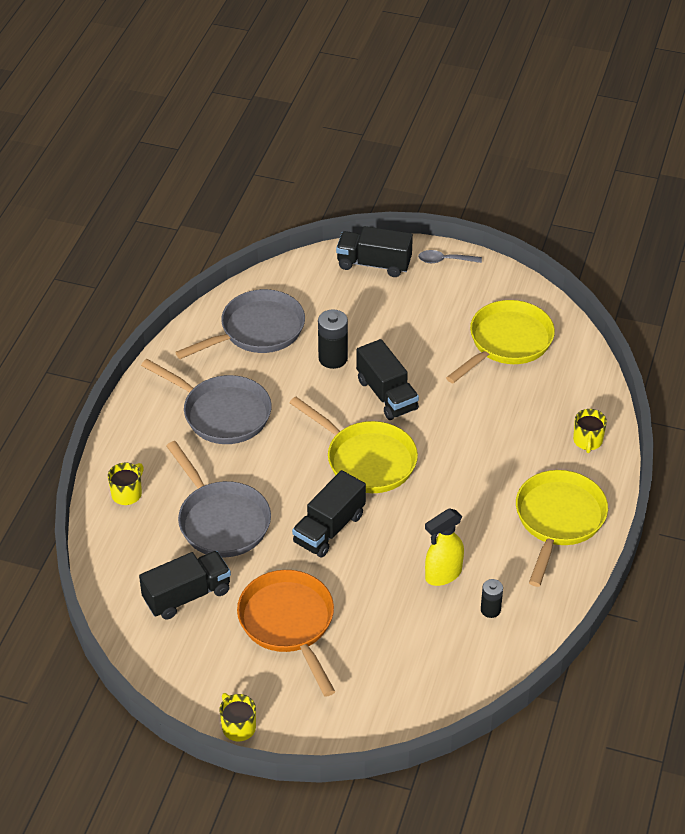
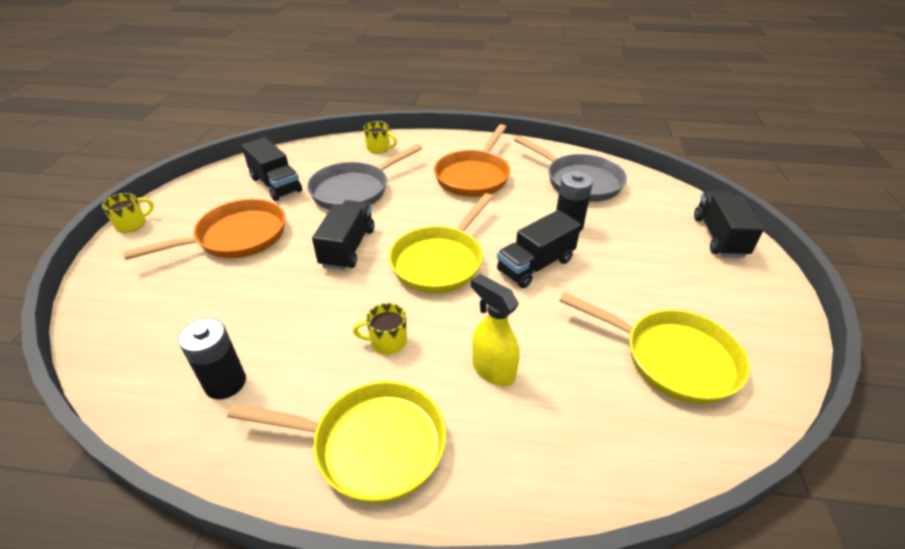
camera: 80 degrees right, 5 degrees down
grey pan [141,359,272,444] -> orange pan [434,124,510,197]
black truck [292,470,366,558] -> black truck turned 75 degrees clockwise [312,200,374,270]
grey spoon [418,250,482,263] -> none
yellow spray bottle [425,508,464,586] -> yellow spray bottle moved to [471,274,519,386]
black battery [481,579,503,618] -> black battery [179,318,246,399], size x1.63
yellow mug [573,409,607,453] -> yellow mug moved to [353,303,407,355]

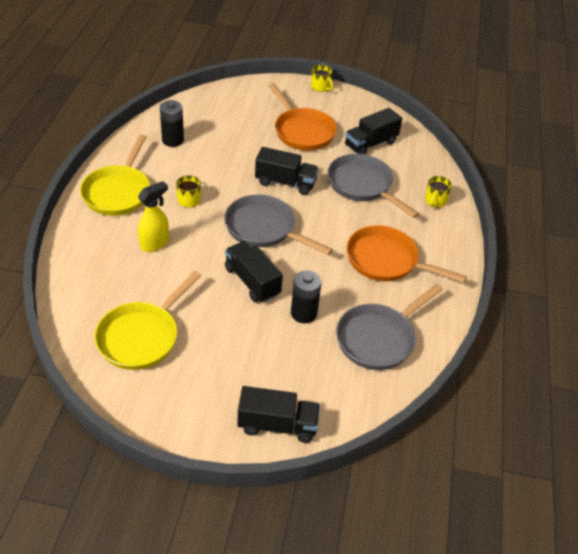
camera: 90 degrees right, 5 degrees up
yellow pan [389,193,493,293] -> grey pan [224,194,333,255]

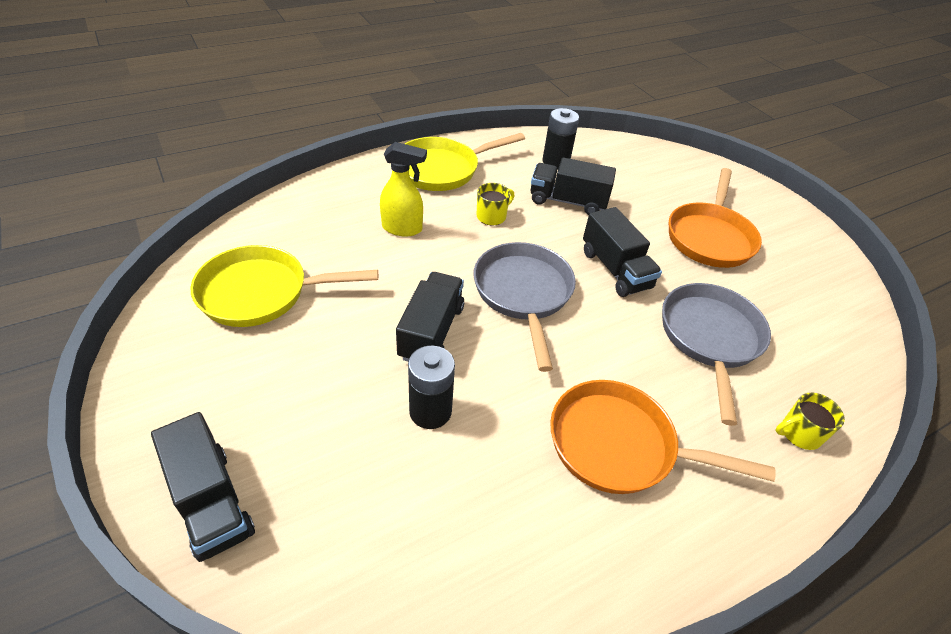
camera: 50 degrees right, 0 degrees up
yellow mug [311,65,333,92] -> none
grey pan [336,284,443,370] -> none
black truck [345,108,402,155] -> black truck moved to [530,158,616,215]
orange pan [347,225,467,283] -> orange pan turned 60 degrees counterclockwise [550,380,776,494]

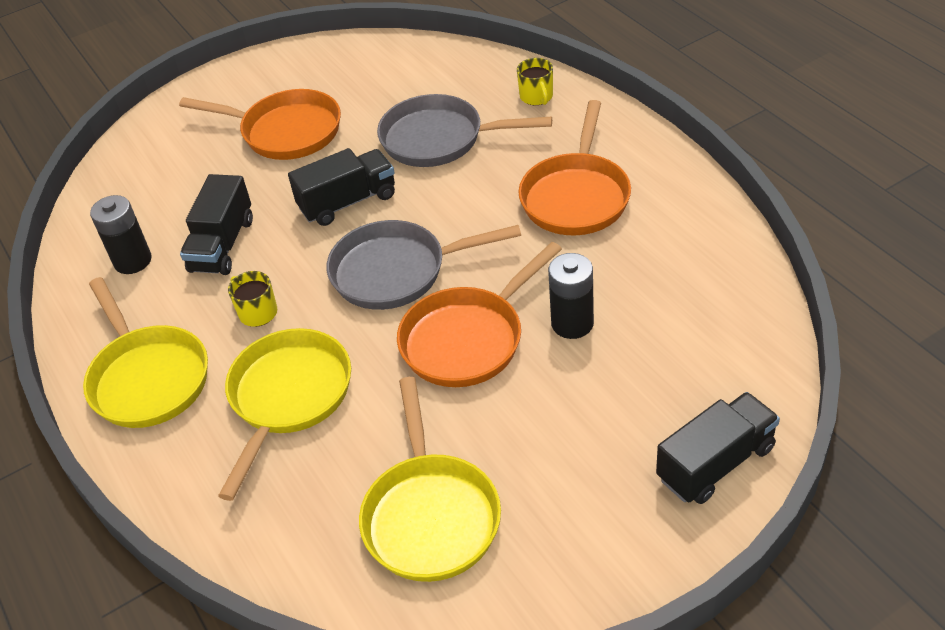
camera: 85 degrees left, 0 degrees up
yellow spray bottle [380,142,427,236] -> yellow pan [218,328,351,501]
black truck [396,272,464,362] -> orange pan [397,242,562,387]

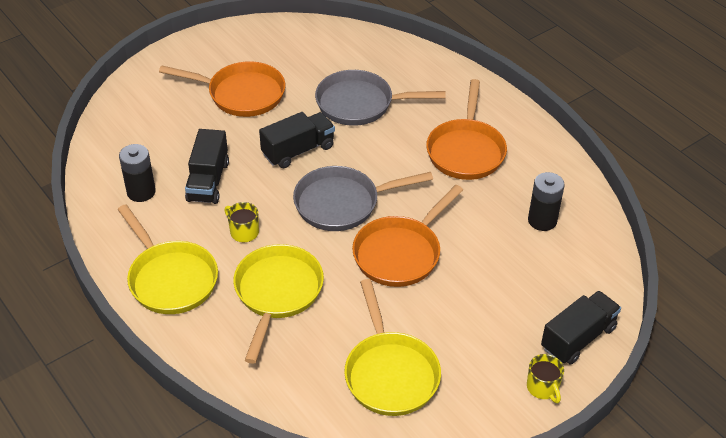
camera: 10 degrees left, 0 degrees up
yellow mug [517,58,553,105] -> yellow mug moved to [527,354,564,403]
black battery [548,253,594,339] -> black battery moved to [528,172,565,231]

